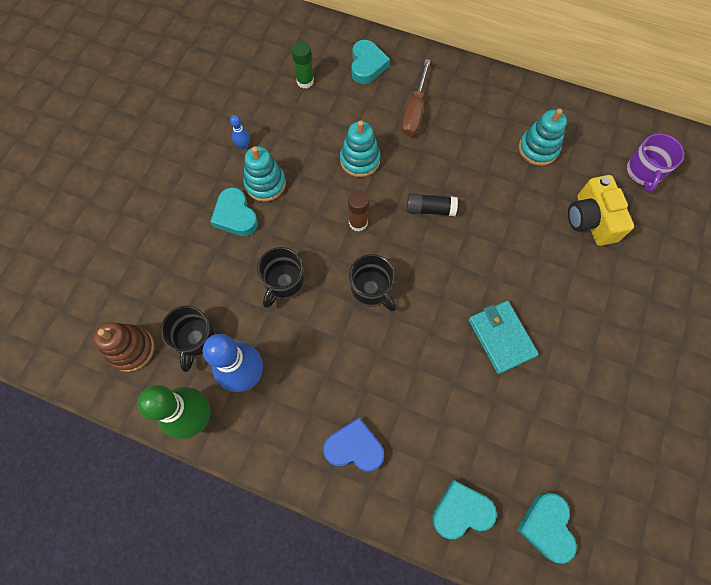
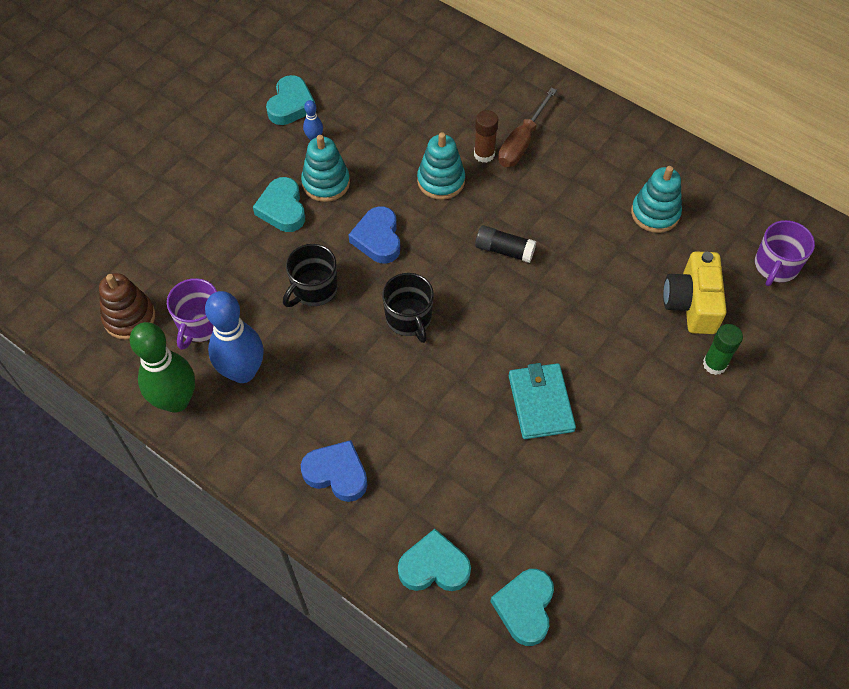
camera: 15 degrees right, 10 degrees down
black mug [161,306,216,372] -> purple mug [167,278,217,350]
green glue stick [292,41,314,89] -> green glue stick moved to [703,324,743,375]
brown glue stick [348,190,369,232] -> brown glue stick moved to [474,110,498,163]
turquoise heart [351,40,390,84] -> turquoise heart moved to [266,75,315,125]
none -> blue heart [349,206,400,264]

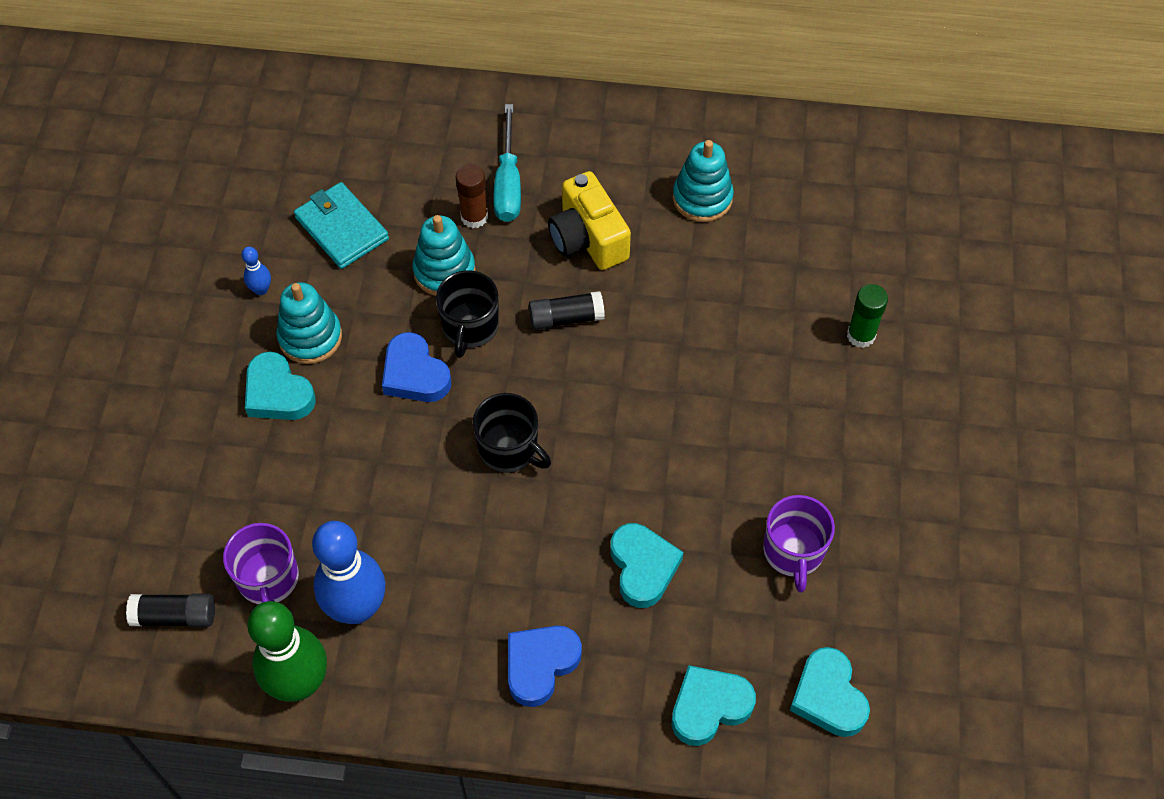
camera: 30 degrees left, 0 degrees up
brown stacking toy [99,273,155,340] -> black glue stick [126,594,215,627]
turquoise heart [266,75,315,125] -> turquoise heart moved to [611,523,683,608]
black mug [283,244,338,307] -> black mug moved to [436,270,499,358]
blue heart [301,440,368,502] -> blue heart turned 45 degrees counterclockwise [508,626,582,707]
brown screwdriver [498,88,557,167] -> turquoise screwdriver [493,104,521,222]
turquoise wallet [509,363,576,439] -> turquoise wallet moved to [294,182,389,269]
yellow camera [663,251,727,334] -> yellow camera moved to [548,171,631,270]
purple mug [755,220,815,286] -> purple mug moved to [763,495,835,593]

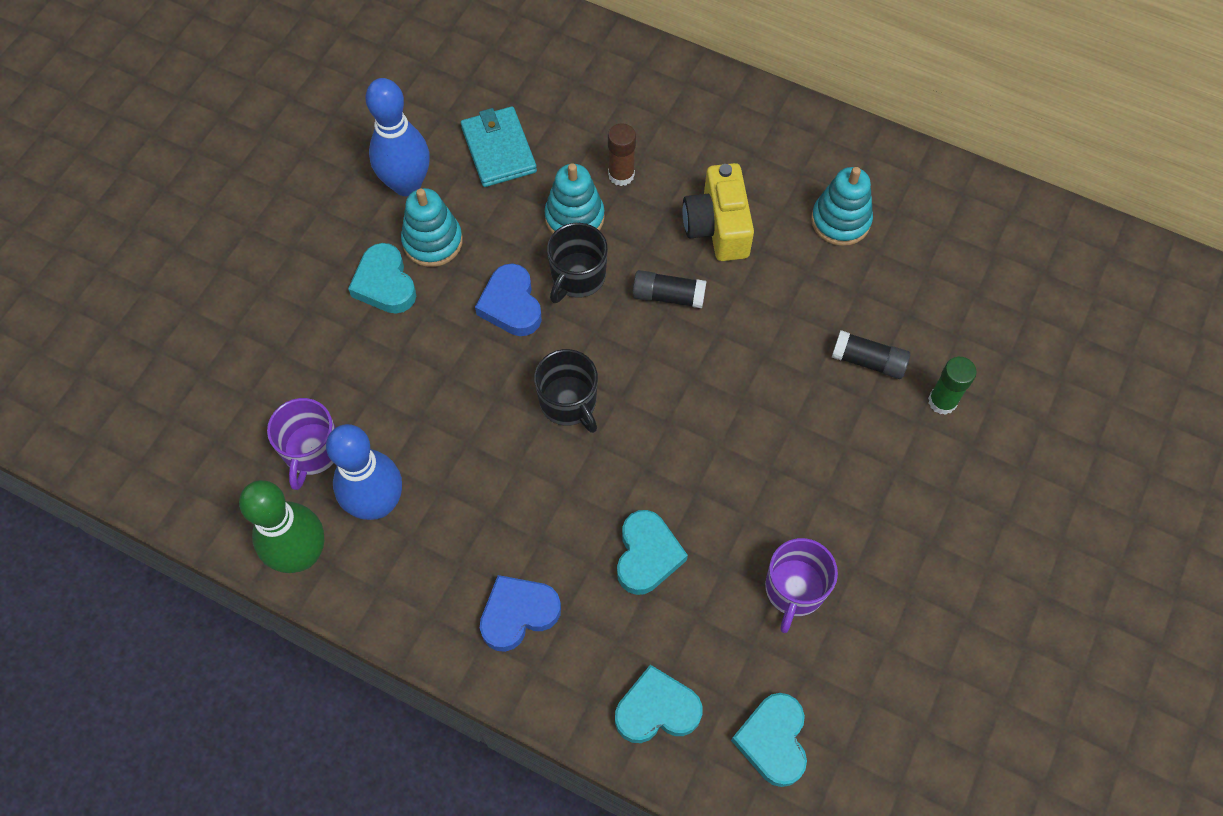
camera: 20 degrees right, 5 degrees up
black glue stick [126,594,215,627] -> black glue stick moved to [832,330,910,379]
blue bowling pin [242,246,271,295] -> blue bowling pin [366,78,430,196], size x2.32
turquoise screwdriver [493,104,521,222] -> none

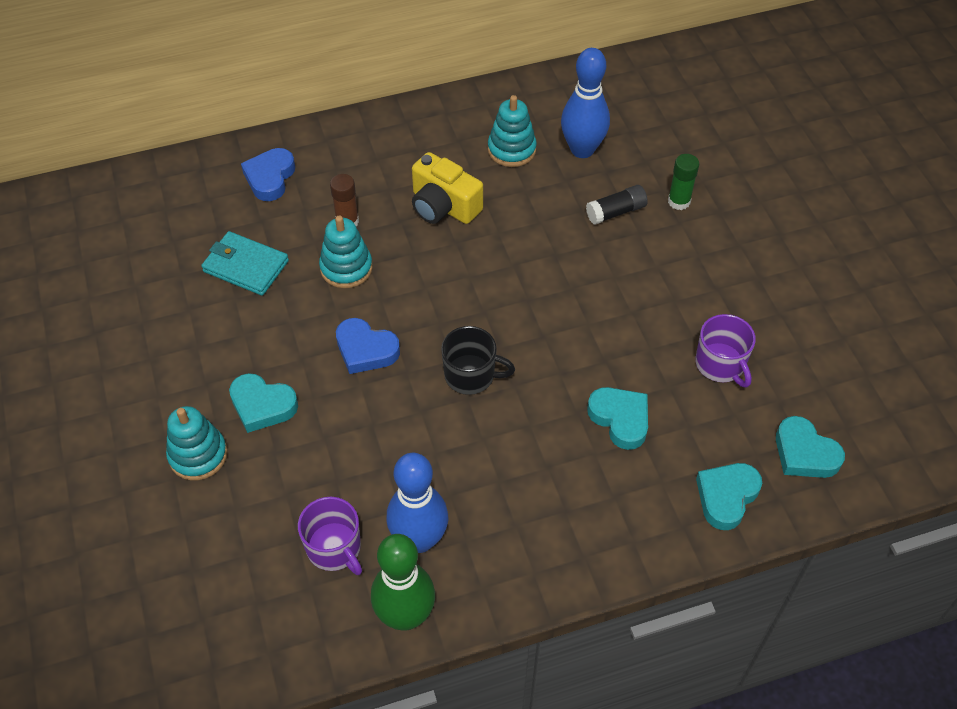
camera: 45 degrees left, 10 degrees down
blue bowling pin [366,78,430,196] -> blue bowling pin moved to [561,48,610,158]
turquoise stacking toy [401,188,463,267] -> turquoise stacking toy moved to [166,406,228,480]
blue heart [480,575,561,652] -> blue heart moved to [241,148,295,201]
black mug [547,223,608,303] -> none
black glue stick [632,270,706,308] -> none

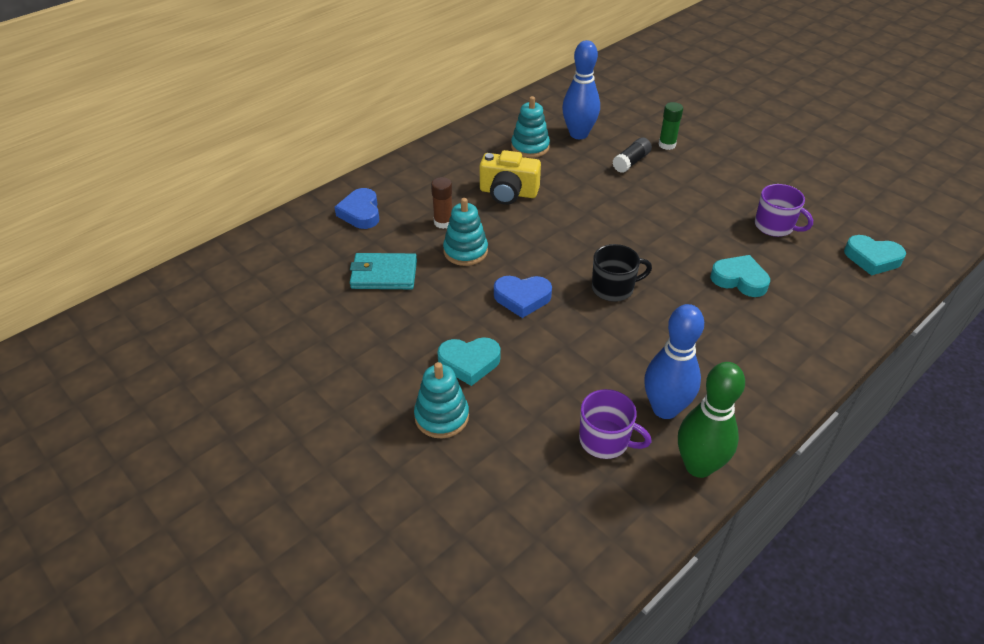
camera: 25 degrees left, 10 degrees down
turquoise heart [696,463,762,530] -> none

